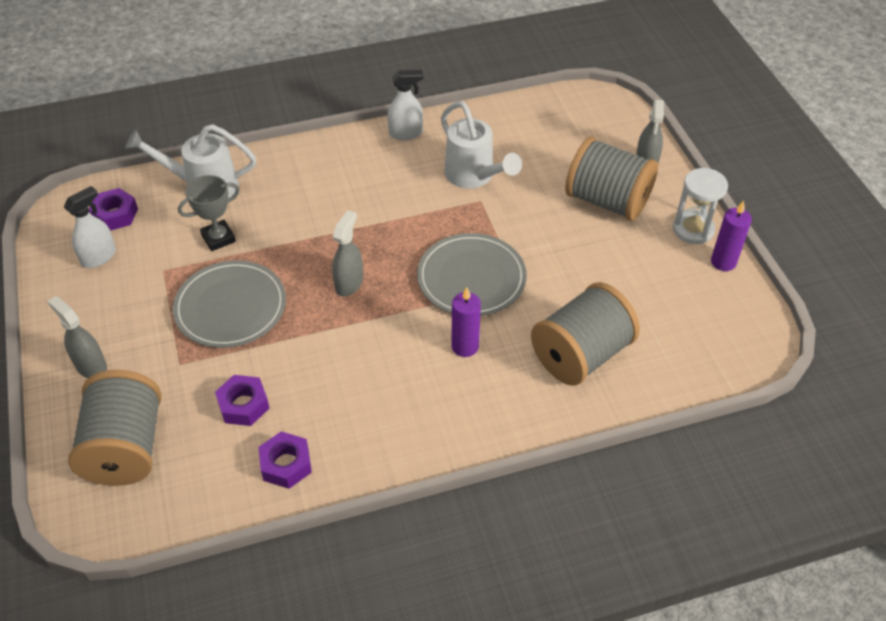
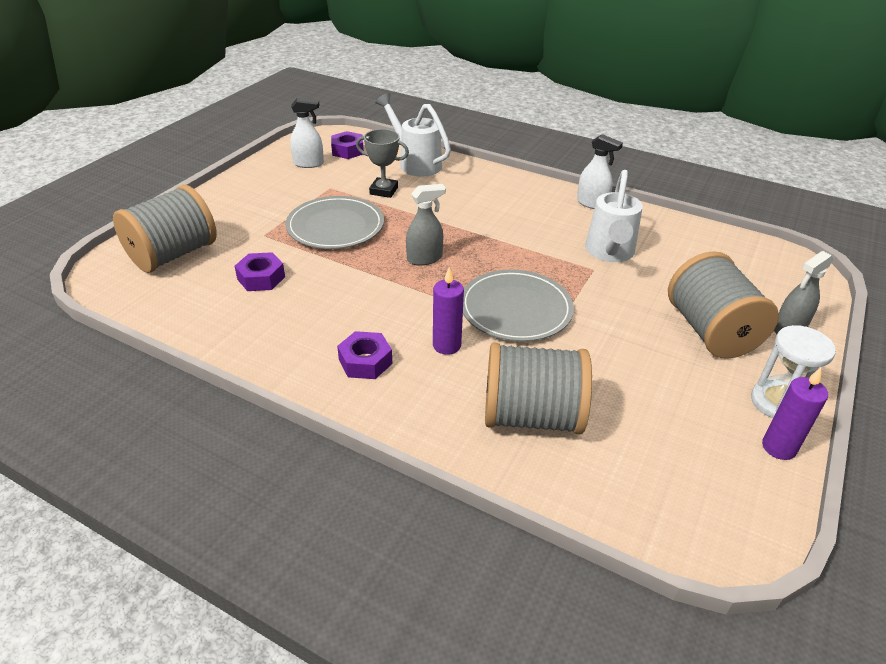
camera: 45 degrees right, 10 degrees down
grey spray bottle [47,296,107,378] -> none
purple nut [259,431,312,489] -> purple nut moved to [337,331,392,379]

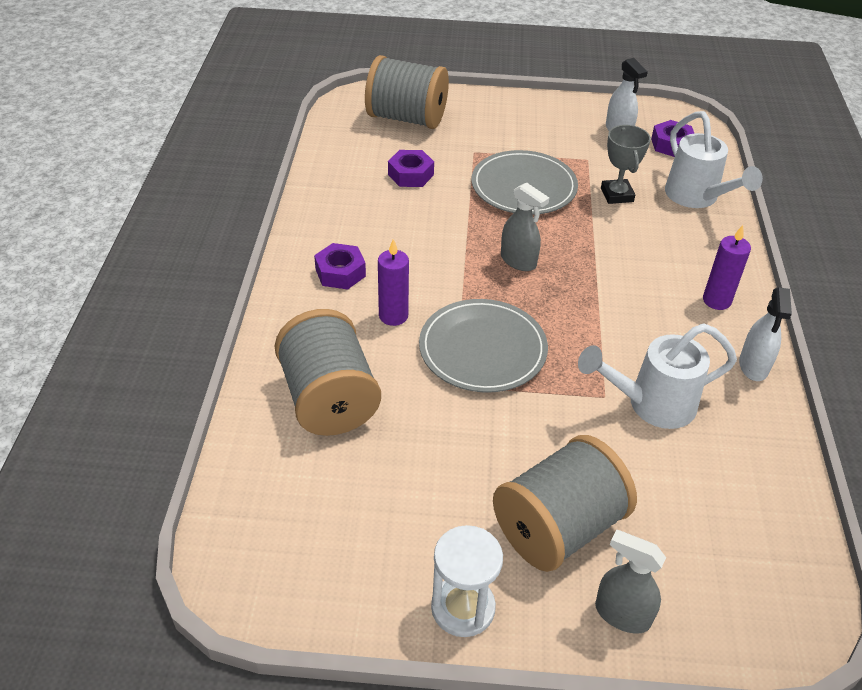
camera: 65 degrees right, 5 degrees up
white watering can [375,93,451,177] -> white watering can turned 135 degrees clockwise [665,111,763,208]
purple candle [762,368,828,460] -> purple candle moved to [703,225,751,310]

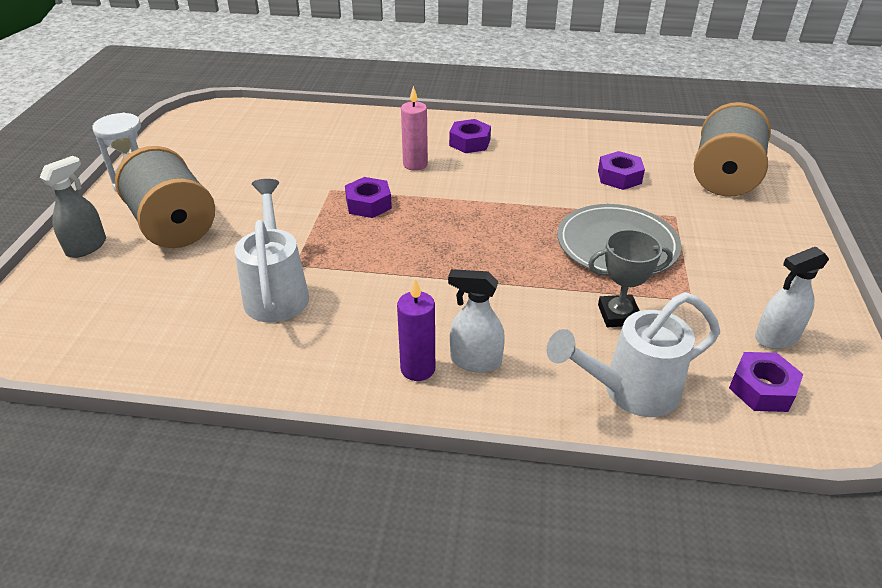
camera: 95 degrees right, 5 degrees down
grey spool [275,309,381,436] -> none
purple candle [378,239,409,326] -> pink candle [401,86,428,171]
grey plate [419,299,548,393] -> purple nut [345,177,392,218]
grey spray bottle [501,183,549,271] -> none
white spray bottle [739,287,792,381] -> white spray bottle moved to [448,269,505,372]

